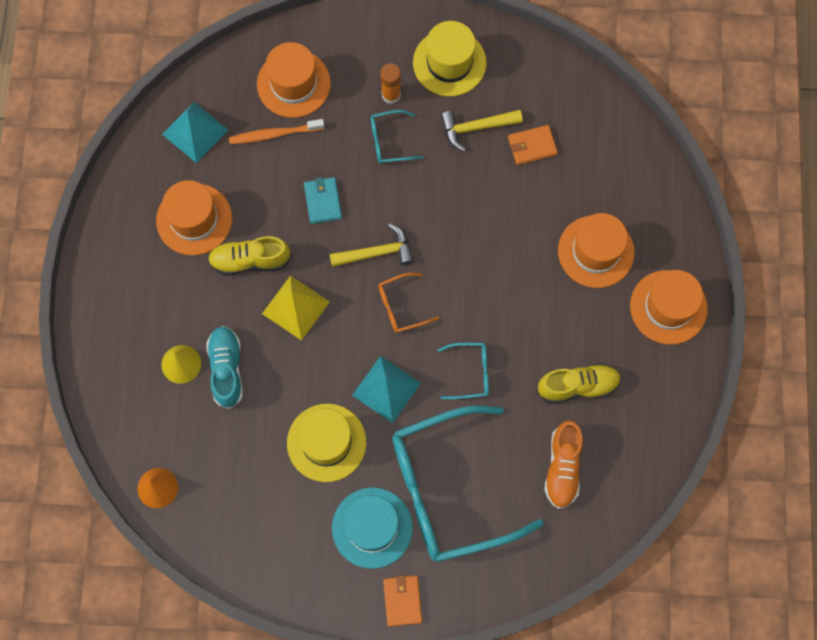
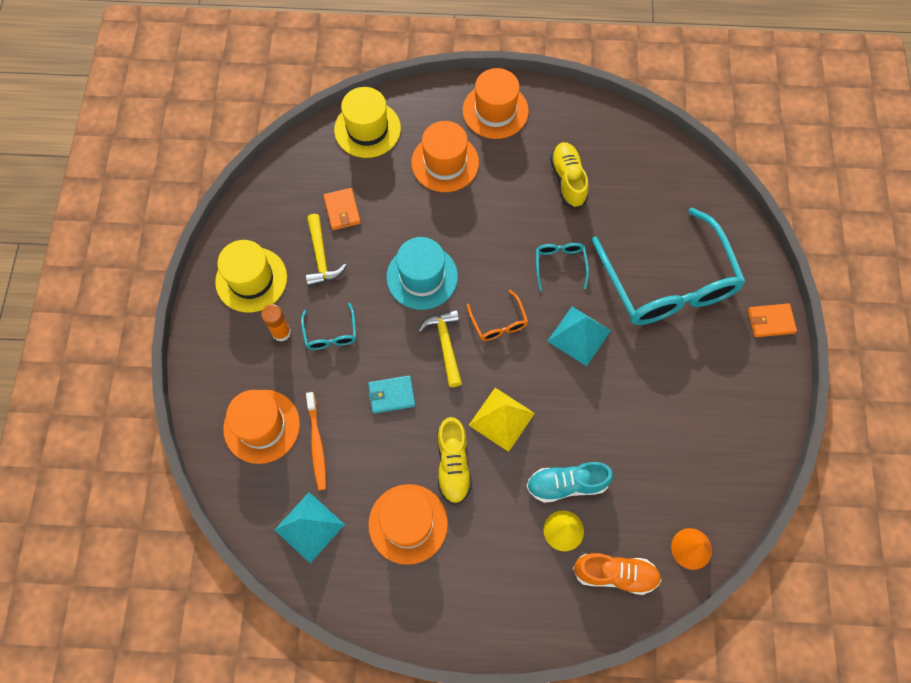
camera: 90 degrees left, 5 degrees down
yellow hat [287,404,366,482] -> yellow hat moved to [334,87,401,158]
turquoise hat [332,488,413,569] -> turquoise hat moved to [386,237,458,310]
orange shoe [544,420,583,509] -> orange shoe moved to [573,553,661,595]

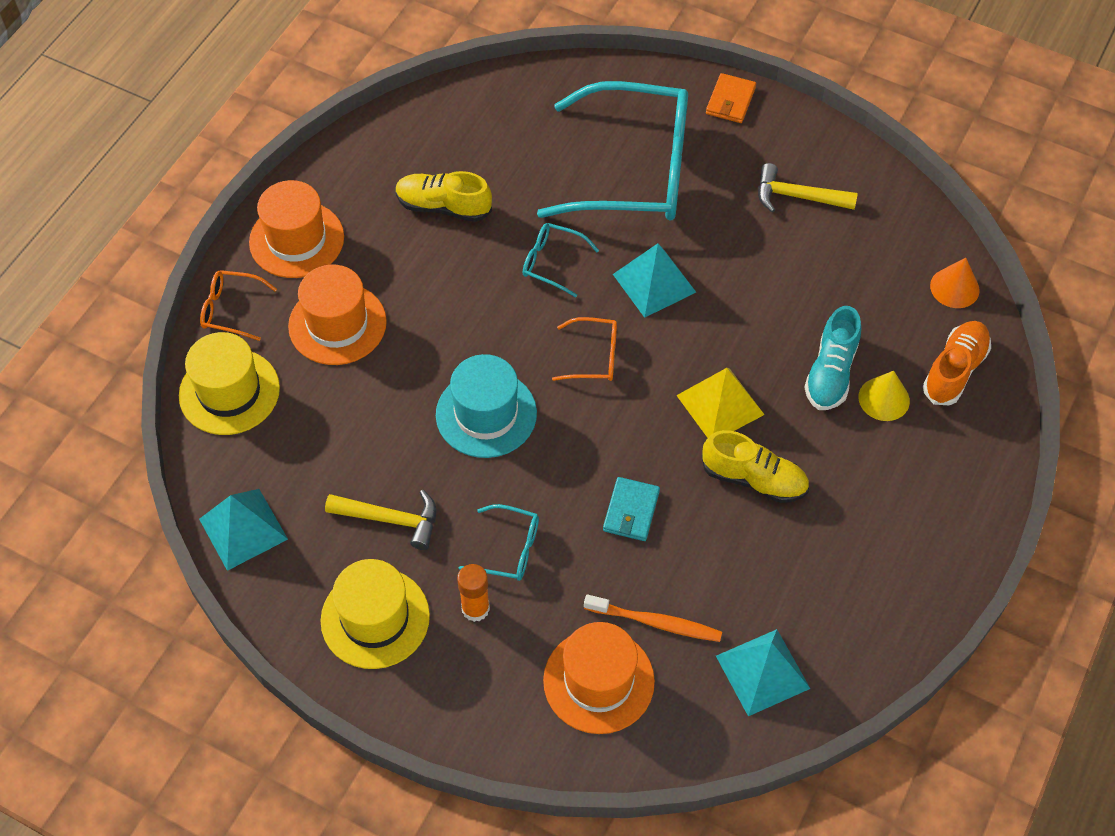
camera: 65 degrees left, 10 degrees down
orange wallet [323,188,361,230] -> none
orange hat [368,484,448,565] -> none
yellow hammer [418,309,462,387] -> yellow hammer moved to [758,163,858,213]
none -> turquoise pyramid [199,489,288,571]
none -> orange glasses [200,270,277,341]

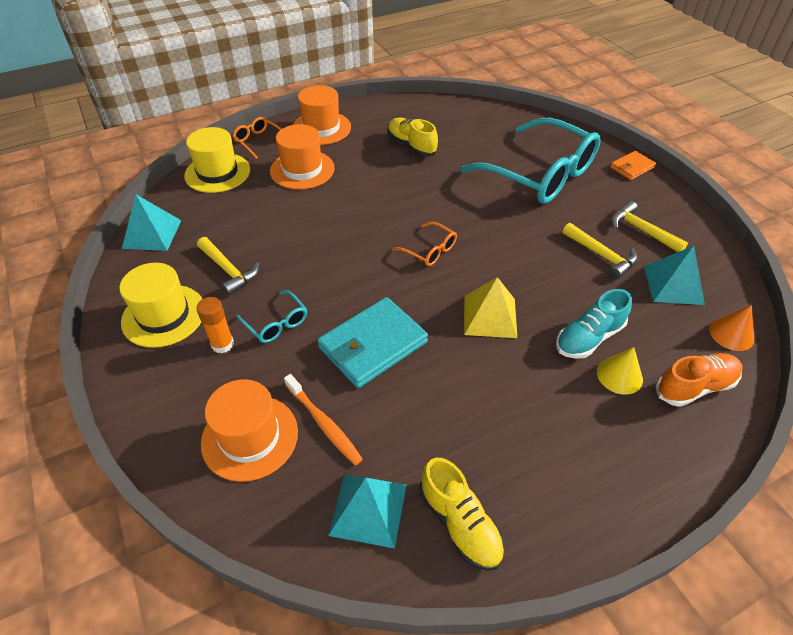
camera: 35 degrees right, 10 degrees down
turquoise hat [436,354,537,458] -> none
turquoise glasses [523,223,599,297] -> none
turquoise wallet [603,477,660,541] -> turquoise wallet [317,297,428,388], size x1.85
turquoise pyramid [613,243,696,318] -> turquoise pyramid moved to [644,245,705,305]
yellow shoe [702,430,809,503] -> yellow shoe moved to [420,458,505,571]
none -> yellow hammer [563,223,638,280]

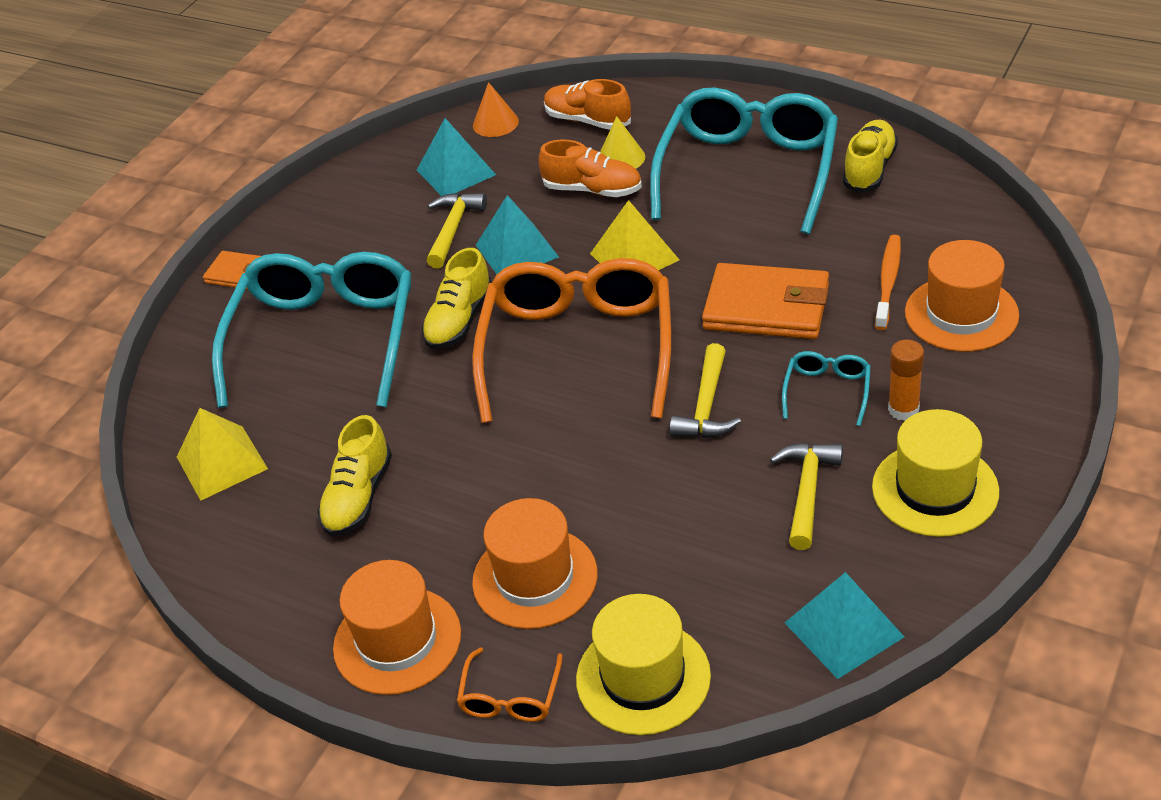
camera: 120 degrees left, 5 degrees down
turquoise wallet [317,297,428,388] -> orange wallet [702,263,829,339]
turquoise pyramid [328,474,407,548] -> turquoise pyramid moved to [476,195,559,274]
orange glasses [392,222,457,266] -> orange glasses [472,258,671,423], size x2.41
turquoise shoe [556,289,632,359] -> orange shoe [538,140,642,197]
yellow hammer [611,201,688,252] -> yellow hammer moved to [670,343,741,438]
none -> yellow pyramid [177,408,268,501]
none -> yellow shoe [422,248,492,349]
none -> turquoise glasses [650,87,838,234]

